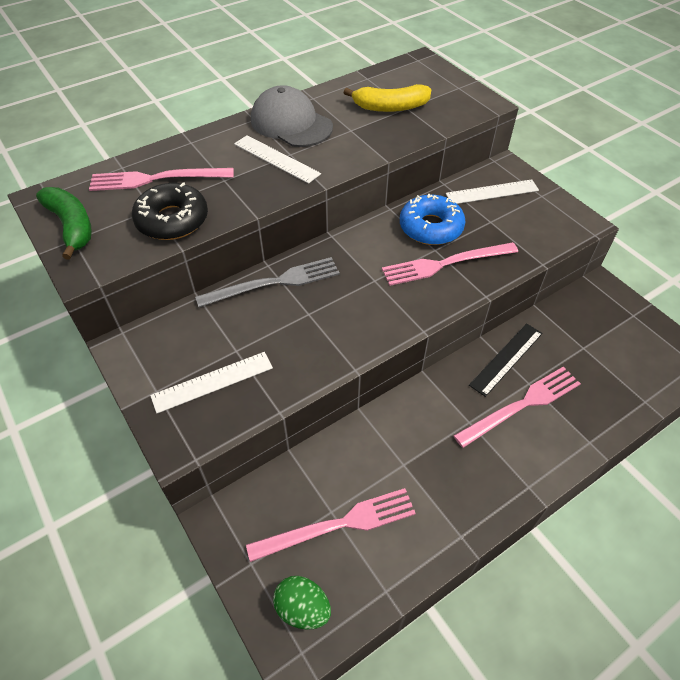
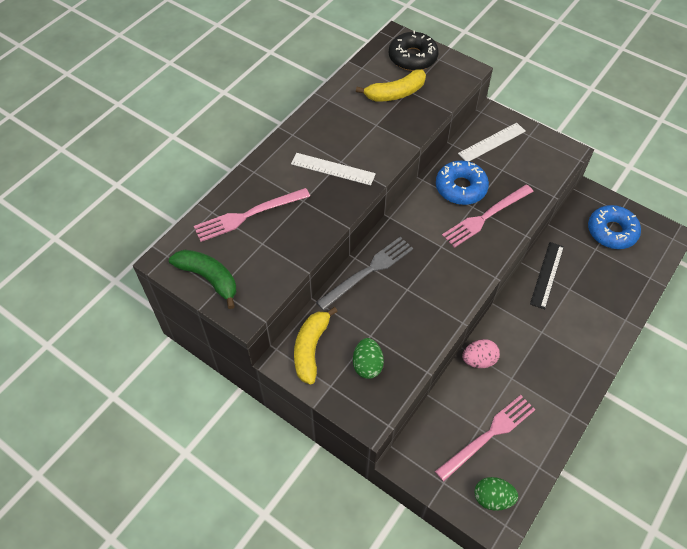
camera: 20 degrees left, 5 degrees up
black donut [132,182,208,240] -> black donut moved to [389,31,439,71]
white ruler [150,352,273,413] -> green egg [353,338,384,379]
grey cap [251,85,333,147] -> none
pink fork [453,367,581,448] -> none
none -> yellow banana [294,307,338,385]
none -> pink egg [462,339,500,368]
none -> blue donut [588,205,641,249]

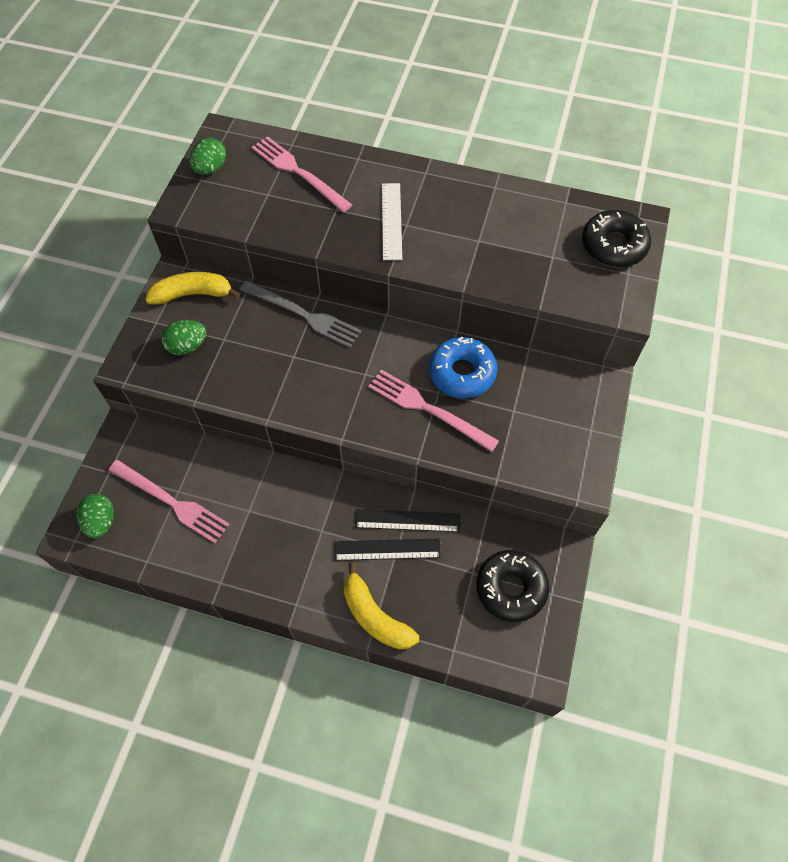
camera: 70 degrees right, 5 degrees up
green banana [169,250,236,309] -> green egg [189,138,226,175]
yellow banana [356,69,426,101] -> yellow banana moved to [344,562,419,649]
white ruler [458,123,526,162] -> none
pink egg [462,339,500,368] -> none
blue donut [588,205,641,249] -> black donut [476,550,549,622]
none -> black ruler [334,539,441,561]

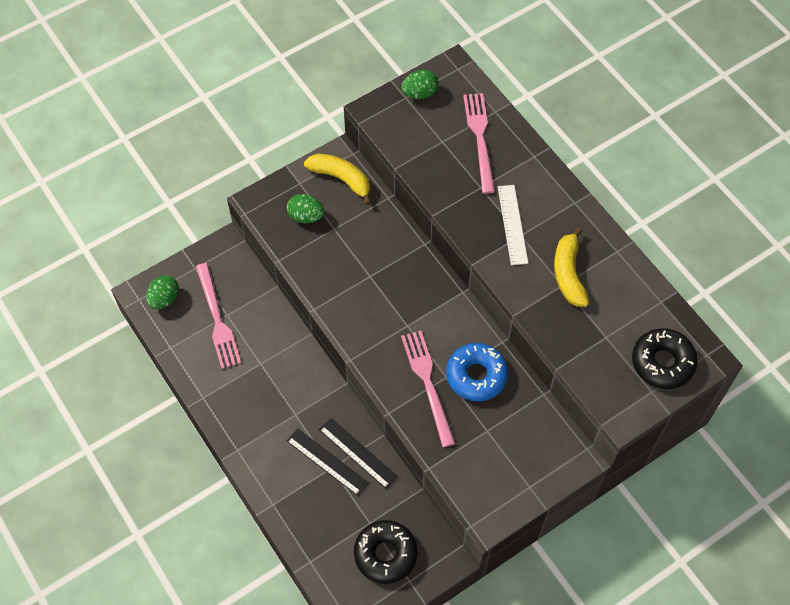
camera: 40 degrees right, 0 degrees up
grey fork [240,281,362,348] -> none
yellow banana [344,562,419,649] -> yellow banana moved to [554,227,589,307]
white ruler [382,183,402,260] -> white ruler turned 45 degrees counterclockwise [498,185,528,265]

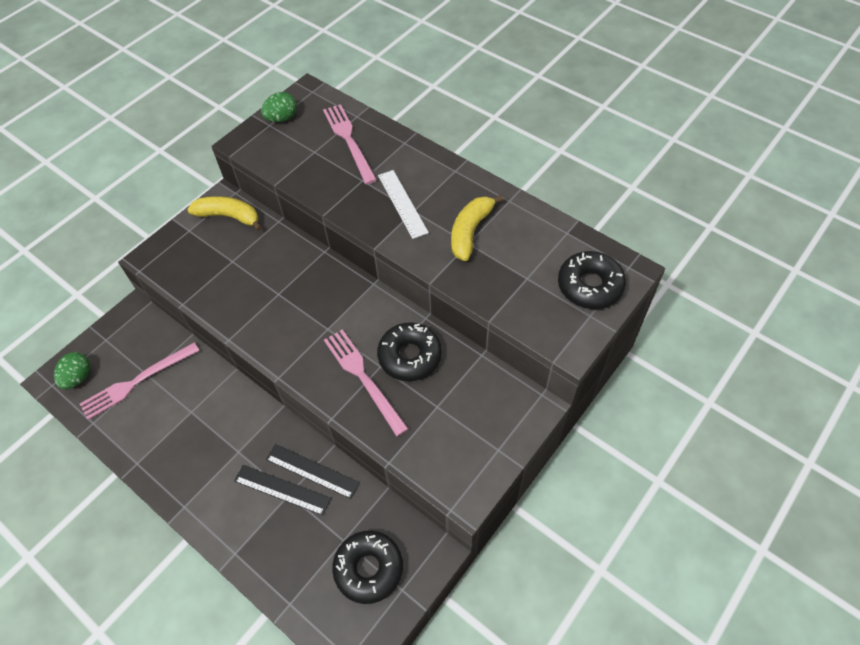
camera: 15 degrees left, 5 degrees down
pink fork [196,263,241,369] -> pink fork turned 90 degrees clockwise [80,342,200,420]
green egg [287,194,325,223] -> none
blue donut [446,343,508,401] -> black donut [377,322,442,381]
yellow banana [554,227,589,307] -> yellow banana turned 45 degrees clockwise [451,195,504,261]

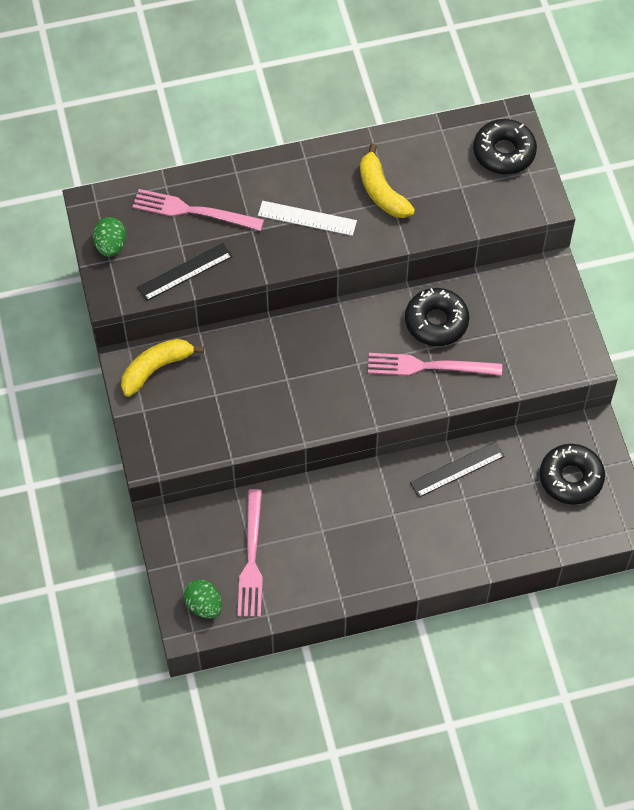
camera: 55 degrees left, 5 degrees up
black ruler [234,465,331,515] -> black ruler moved to [137,243,233,301]

